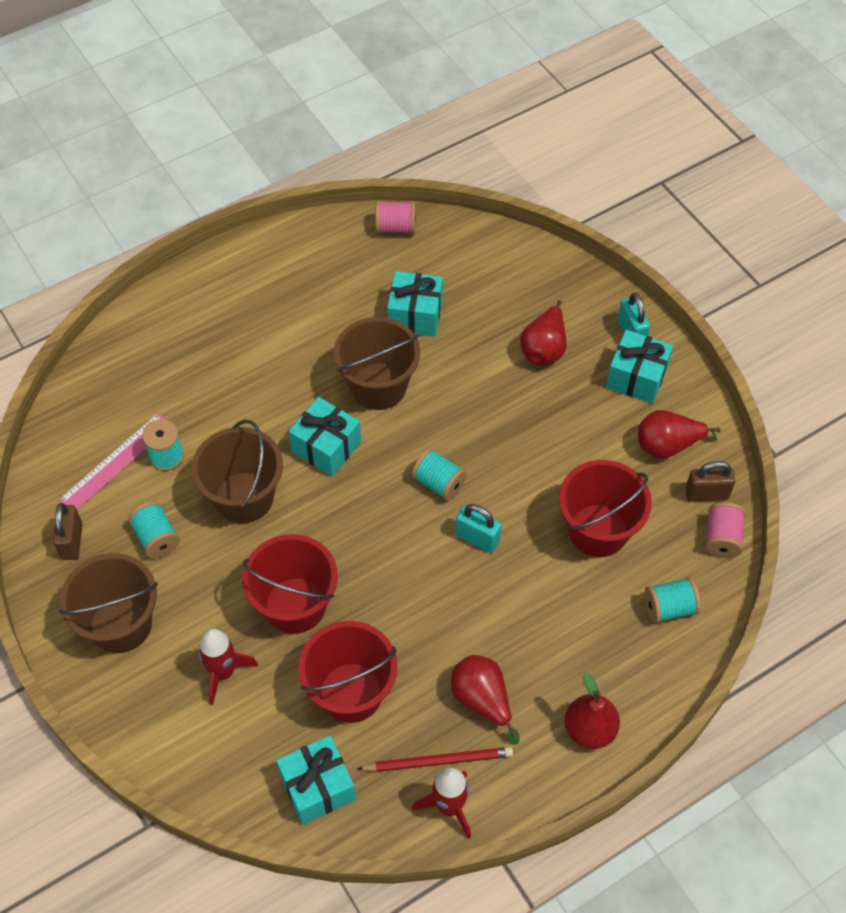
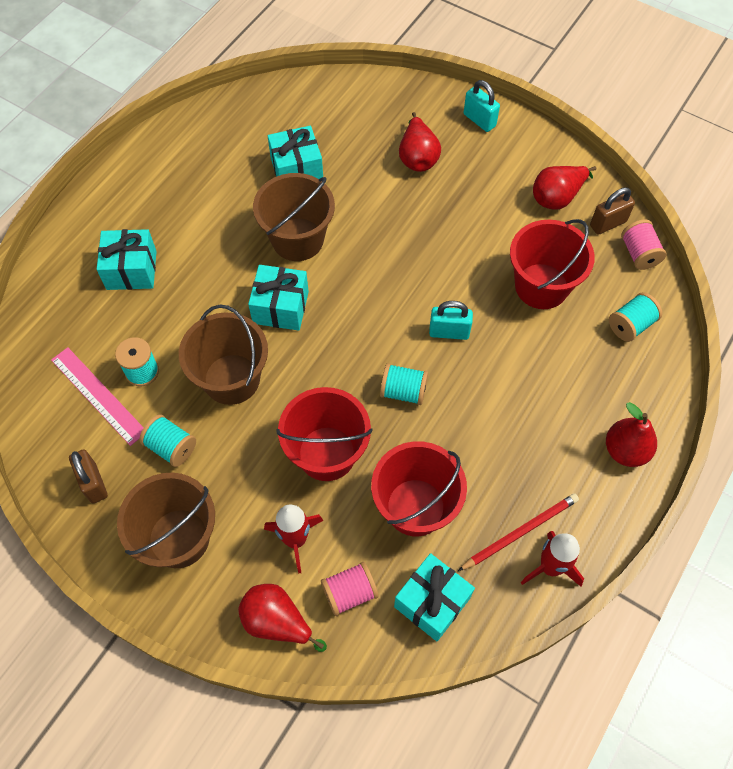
camera: 25 degrees left, 5 degrees up
pink ruler [59,413,166,510] -> pink ruler turned 60 degrees counterclockwise [51,347,144,446]
pink spool [375,201,416,234] -> pink spool moved to [321,562,379,616]
turquoise spool [411,448,467,501] -> turquoise spool moved to [380,363,428,405]
red pear [451,655,520,744] -> red pear moved to [238,584,327,652]
turquoise gift [606,330,673,404] -> turquoise gift moved to [97,229,157,290]

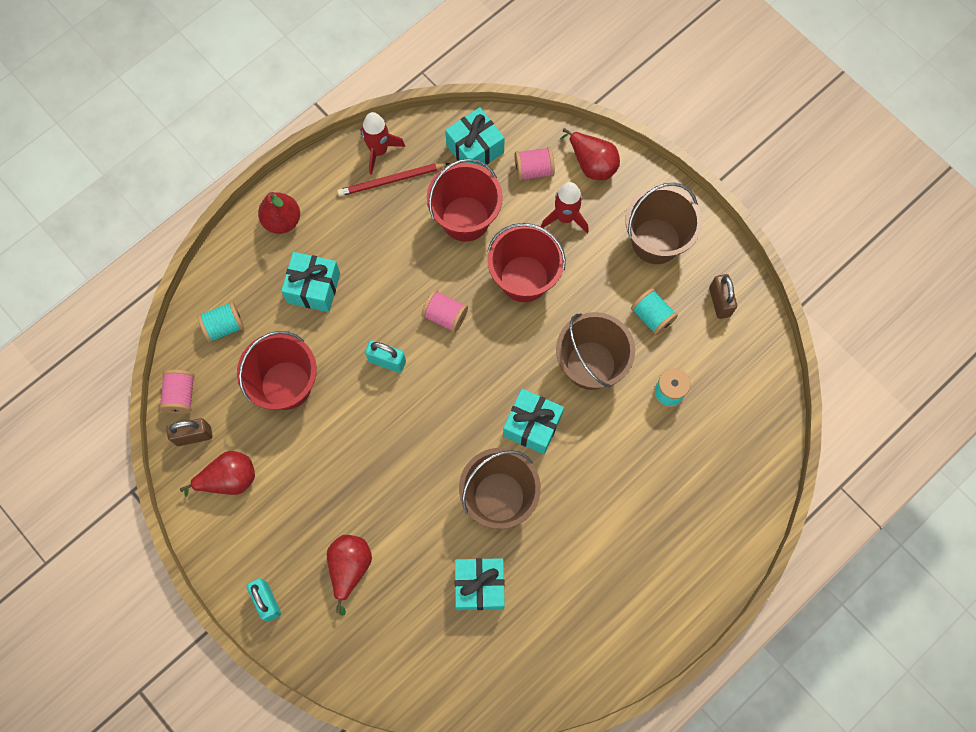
camera: 165 degrees left, 10 degrees up
pink ruler [51,347,144,446] -> none
turquoise gift [97,229,157,290] -> turquoise gift moved to [281,252,340,312]
turquoise spool [380,363,428,405] -> pink spool [421,290,468,333]

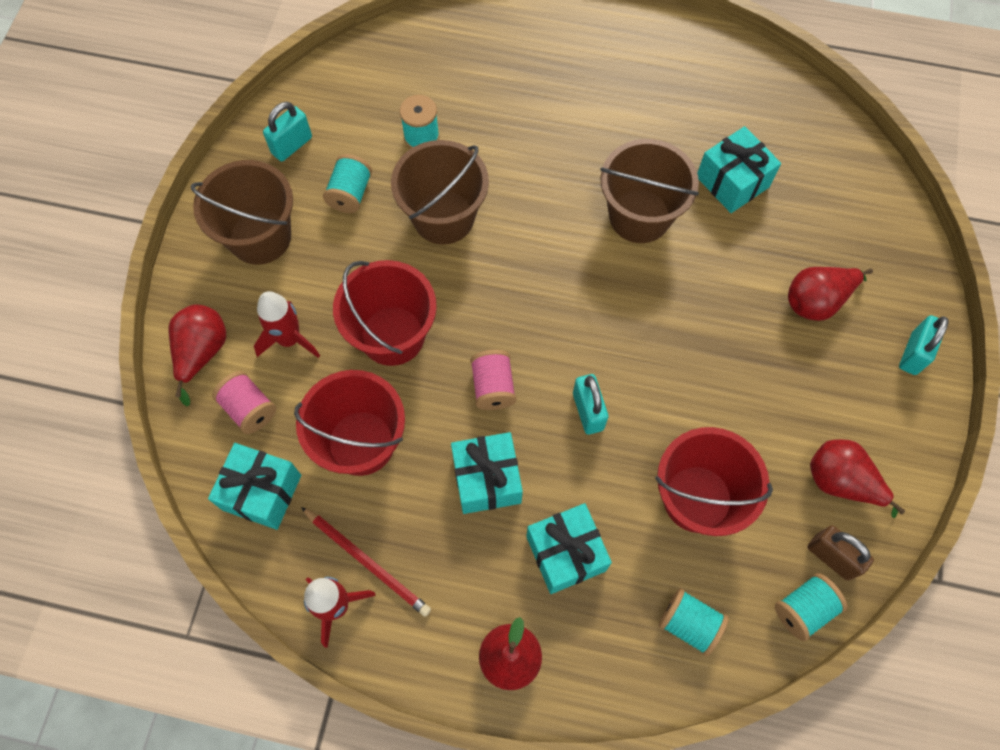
camera: 125 degrees left, 5 degrees down
pink spool [159,369,195,414] -> turquoise spool [775,573,847,641]
turquoise gift [503,389,564,454] -> turquoise gift moved to [451,432,523,514]
brown padlock [709,274,737,319] -> turquoise padlock [263,102,312,162]

